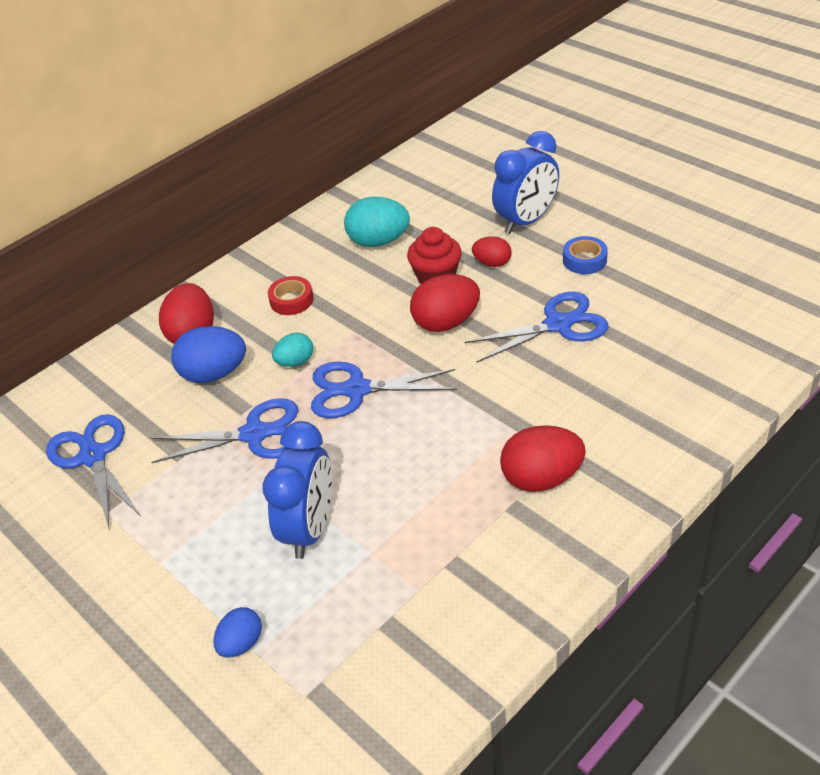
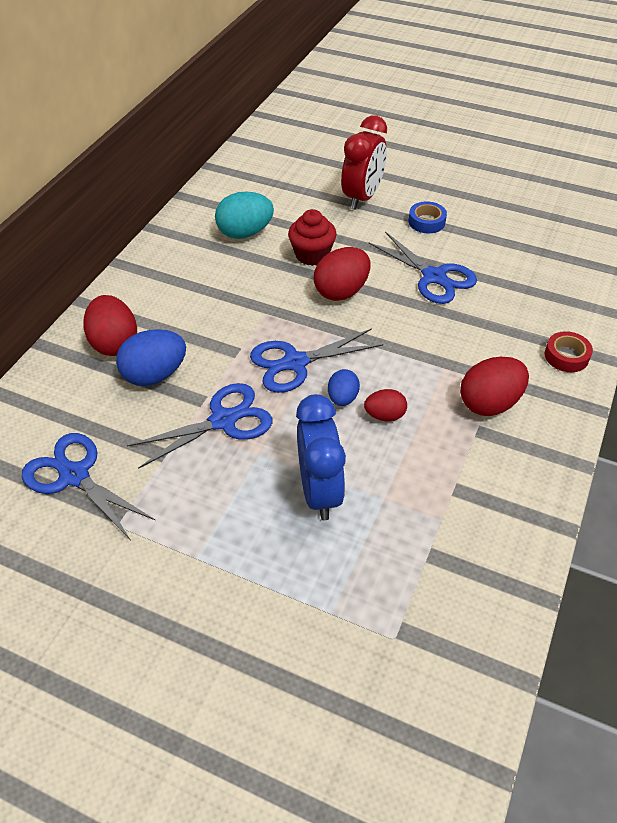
camera: 25 degrees left, 5 degrees up
blue egg [213,607,262,658] -> blue egg moved to [328,369,360,406]
red tape [268,276,314,315] -> red tape moved to [545,331,593,372]
turquoise egg [272,333,313,367] -> none
blue scissors [464,292,609,362] -> blue scissors turned 90 degrees clockwise [369,232,477,304]
red egg [472,236,512,267] -> red egg moved to [364,389,407,421]
blue clock [492,131,559,234] -> red clock [341,115,387,210]

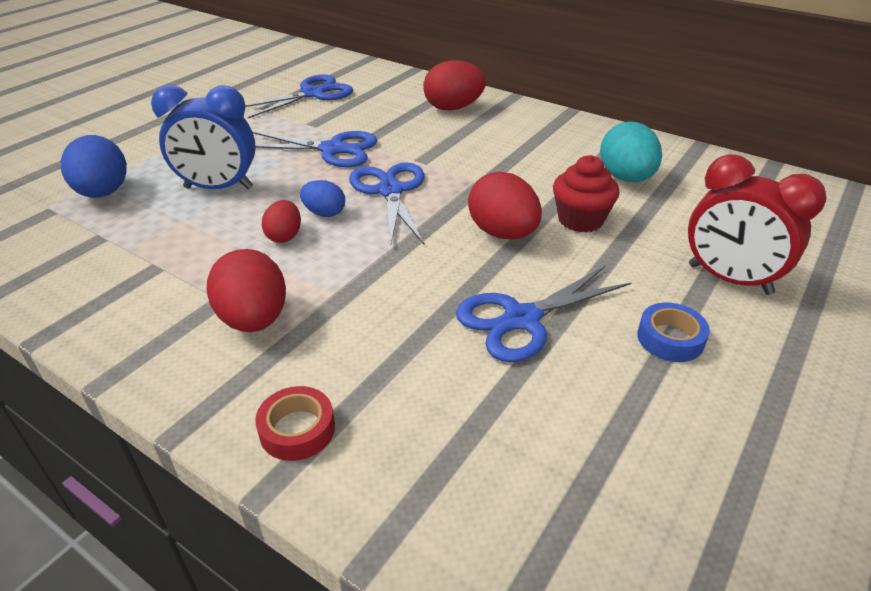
camera: 100 degrees right, 10 degrees down
blue egg [116,329,186,386] -> blue egg moved to [61,135,127,198]
blue scissors [127,383,273,469] -> blue scissors turned 60 degrees counterclockwise [253,131,378,167]

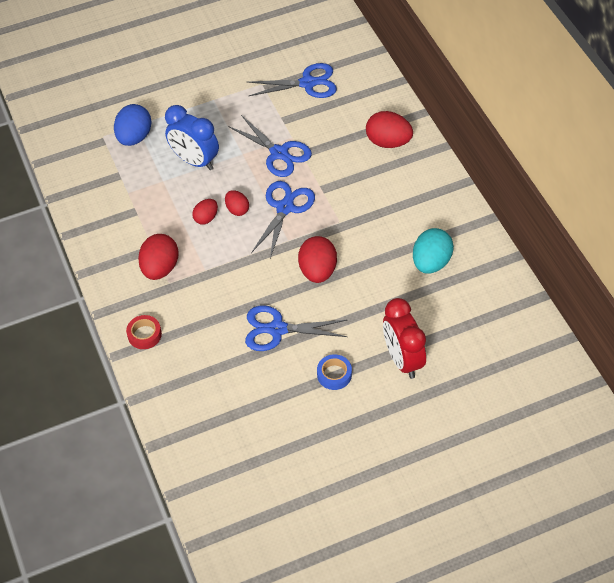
camera: 35 degrees right, 15 degrees up
blue egg [300,180,345,217] -> red egg [225,190,249,216]
red cupcake [553,155,619,233] -> none

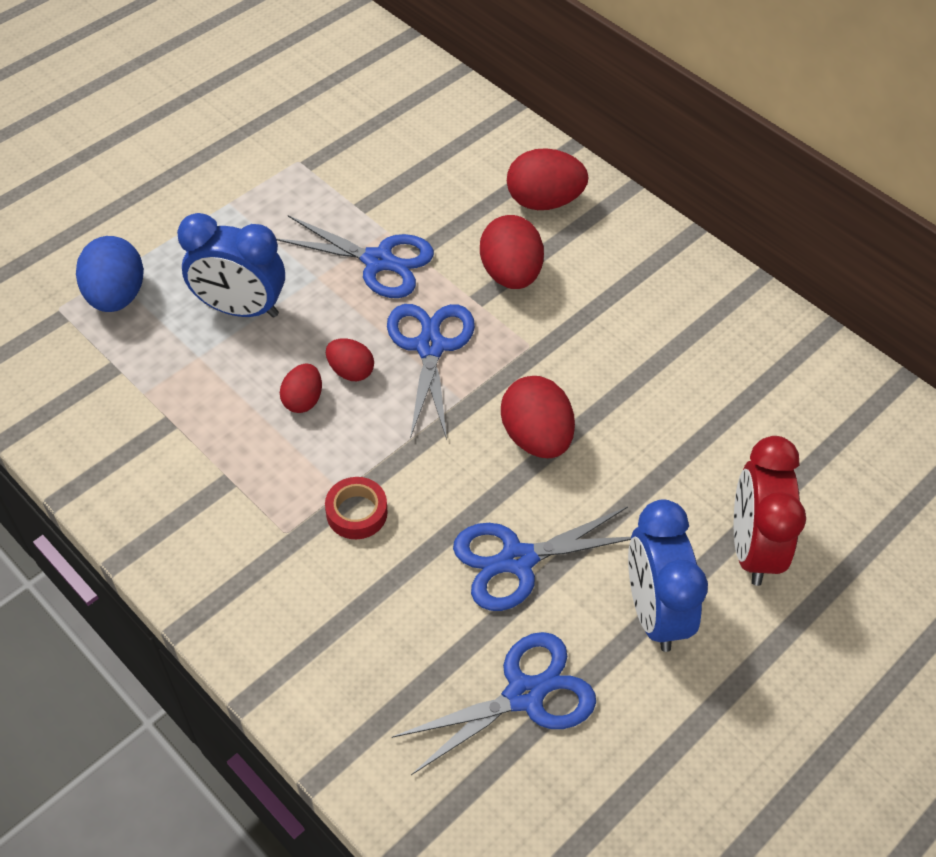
camera: 25 degrees left, 0 degrees up
red tape [126,315,162,349] -> red tape moved to [325,477,388,539]
red egg [138,234,179,280] -> red egg moved to [480,215,544,289]
blue scissors [247,63,337,98] -> blue scissors moved to [392,632,596,775]
blue tape [317,354,352,390] -> blue clock [628,499,708,652]
red clock [383,298,426,379] -> red clock turned 45 degrees clockwise [734,436,806,586]
turquoise egg [413,228,454,273] -> none

